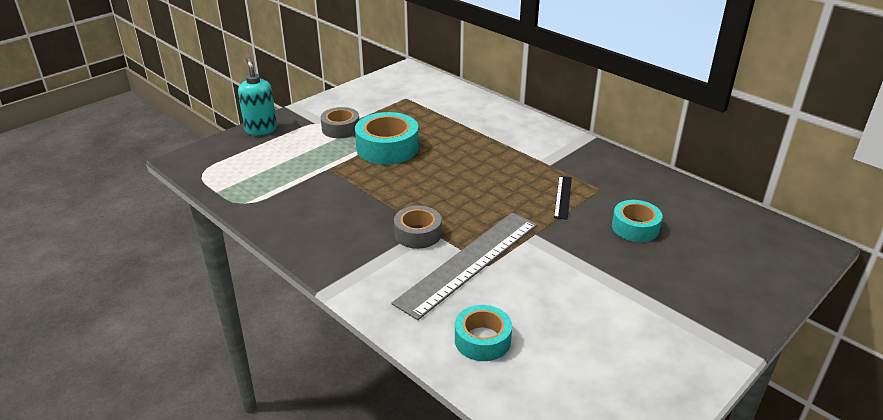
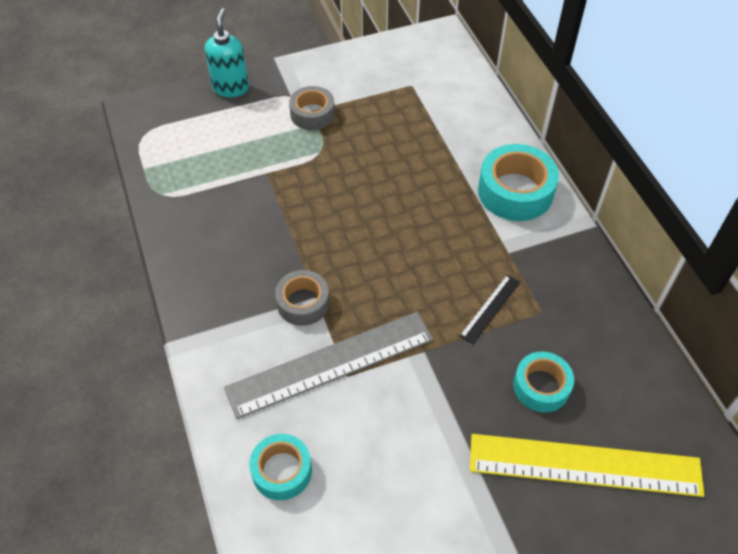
camera: 25 degrees right, 20 degrees up
turquoise tape [355,112,419,165] -> turquoise tape moved to [478,144,559,221]
none -> yellow ruler [470,434,705,497]

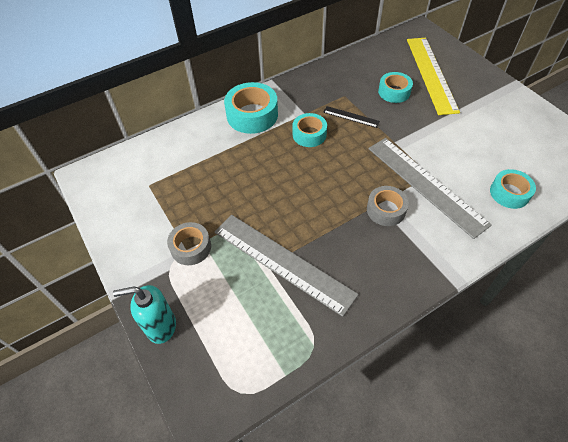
camera: 100 degrees left, 0 degrees up
none -> grey ruler [215,215,359,317]
none -> turquoise tape [292,113,327,147]

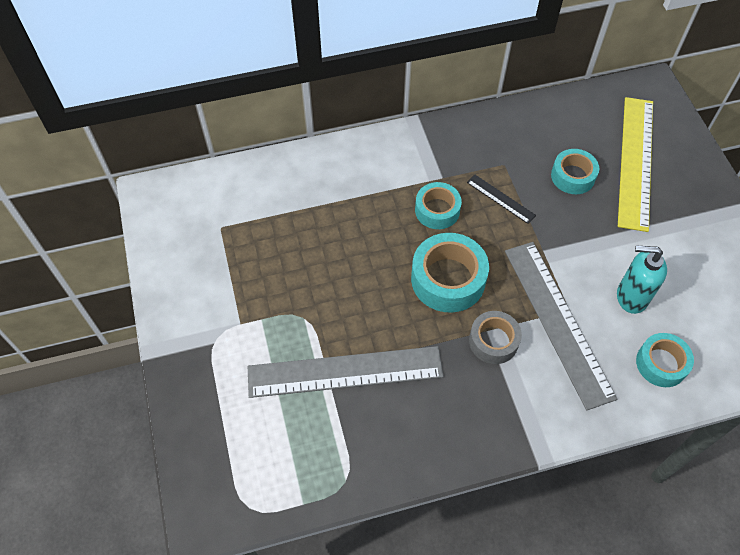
camera: 15 degrees right, 5 degrees up
turquoise soap dispenser [113,285,176,344] -> turquoise soap dispenser moved to [617,246,667,314]
grey tape [167,222,211,265] -> none
grey ruler [215,215,359,317] -> grey ruler turned 60 degrees counterclockwise [248,346,444,398]
turquoise tape [224,82,278,134] -> turquoise tape moved to [411,233,489,313]

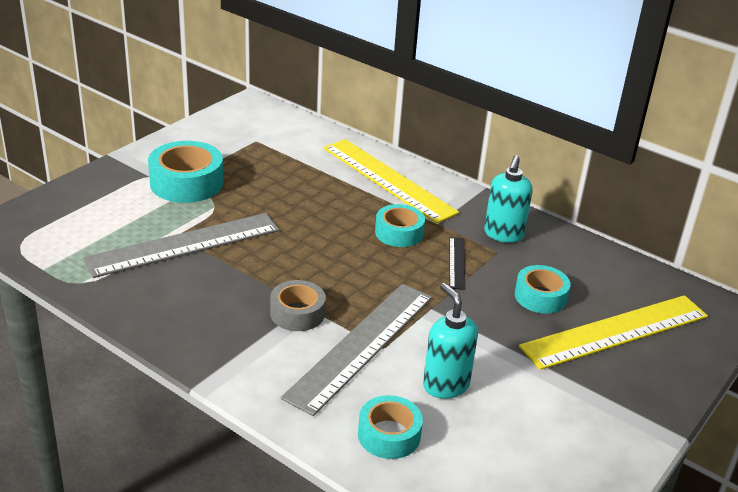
camera: 50 degrees right, 25 degrees down
grey ruler [248,346,444,398] -> grey ruler turned 75 degrees counterclockwise [83,213,279,278]
turquoise tape [411,233,489,313] -> turquoise tape moved to [148,141,223,203]
none -> yellow ruler [323,139,459,224]
none -> turquoise soap dispenser [484,155,533,243]

